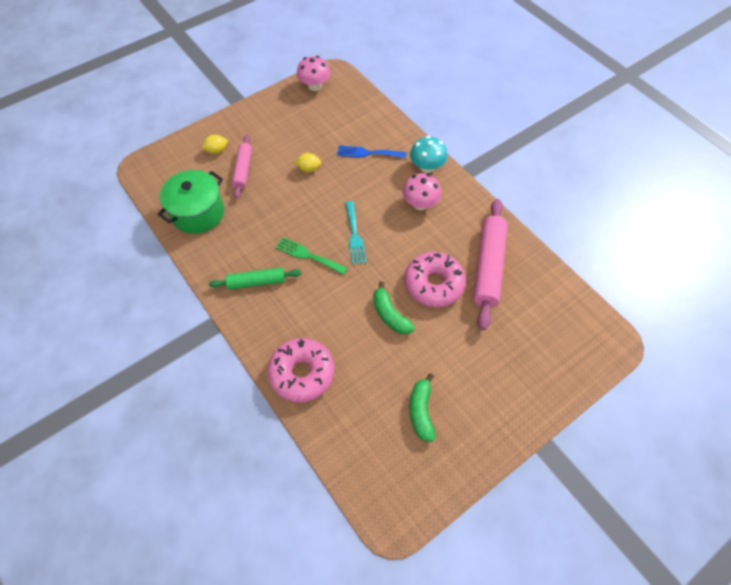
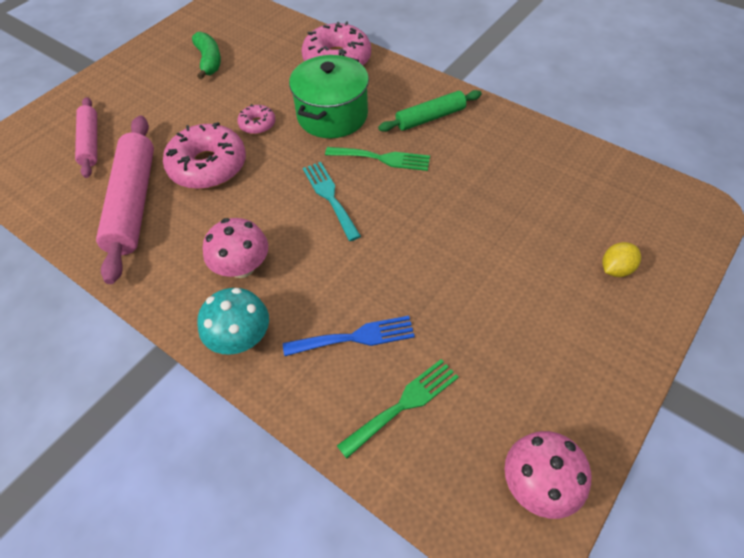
camera: 165 degrees right, 5 degrees down
green pot [158,170,224,234] -> green pot moved to [289,55,369,138]
pink rolling pin [232,135,252,199] -> pink rolling pin moved to [75,97,97,178]
yellow lemon [294,153,322,172] -> none
green banana [374,281,415,334] -> pink donut [237,104,275,134]
none -> green fork [337,359,459,459]

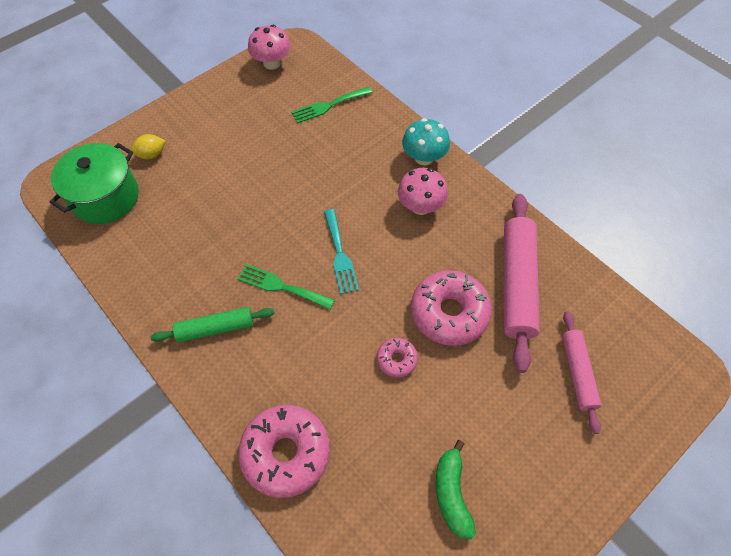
camera: 170 degrees left, 5 degrees up
blue fork [283,316,415,356] -> none
green pot [289,55,369,138] -> green pot moved to [49,143,139,224]

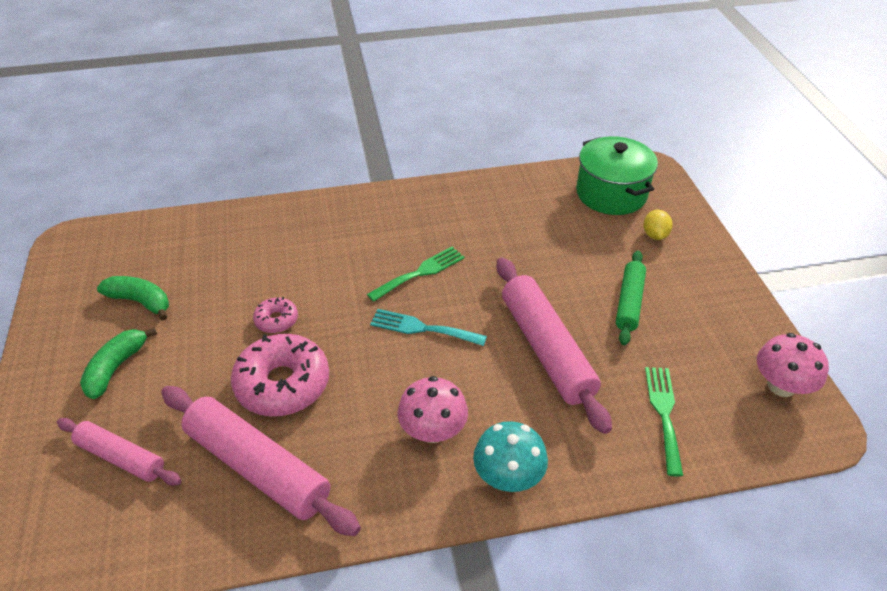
camera: 120 degrees right, 15 degrees down
green rolling pin [151,307,275,343] -> green rolling pin moved to [616,251,646,345]
pink donut [238,405,330,498] -> none
none -> green banana [80,327,157,399]
none -> pink rolling pin [496,257,612,434]

